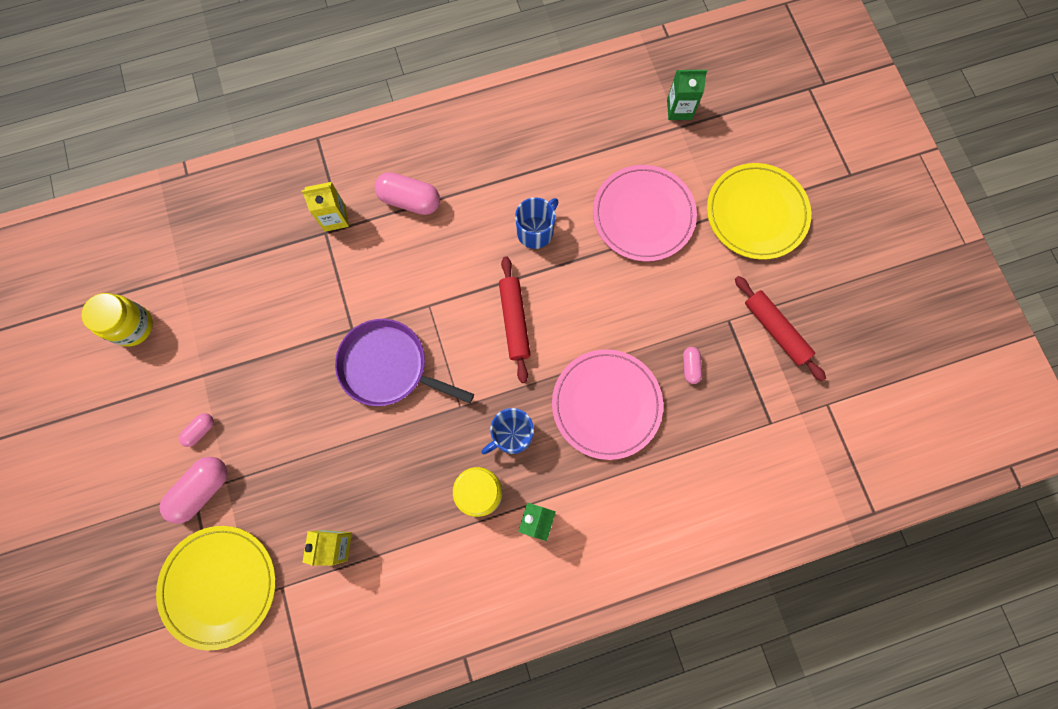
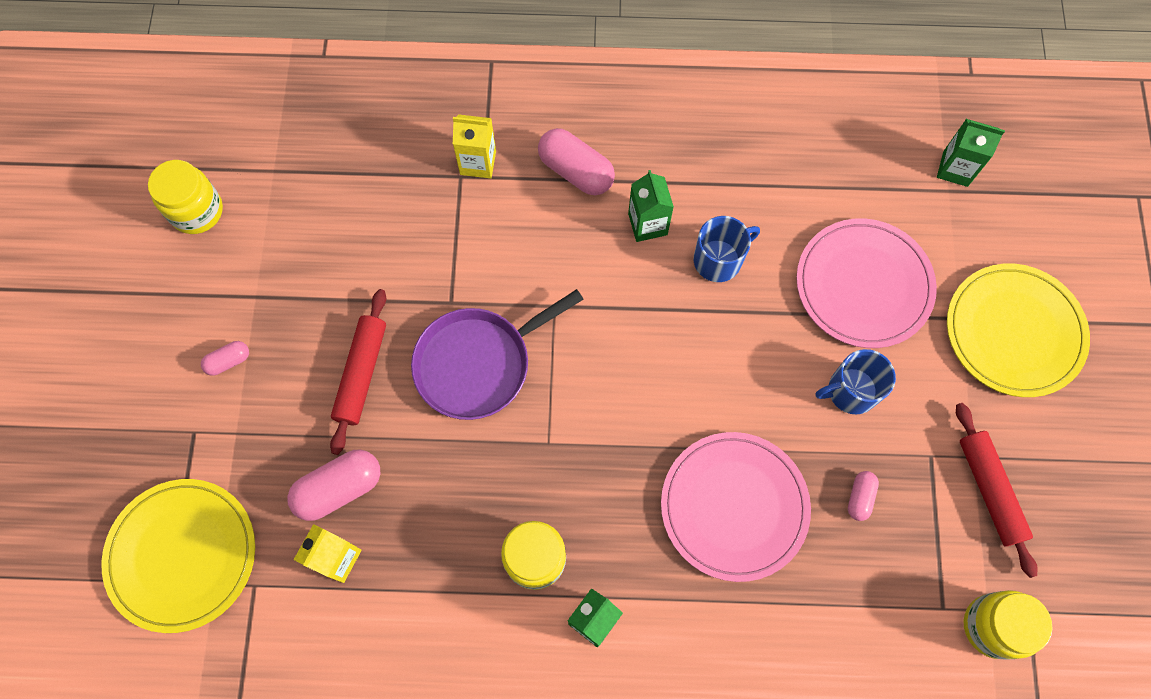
camera: 20 degrees right, 5 degrees down
pink capsule [159,457,227,524] -> pink capsule moved to [287,450,380,521]
purple pan [335,319,474,406] -> purple pan turned 75 degrees counterclockwise [411,289,584,420]
blue mug [481,408,534,454] -> blue mug moved to [815,349,896,414]
red rolling pin [499,256,531,383] -> red rolling pin moved to [330,289,386,455]
none -> green carton [628,170,674,242]
none -> yellow jar [964,590,1053,659]

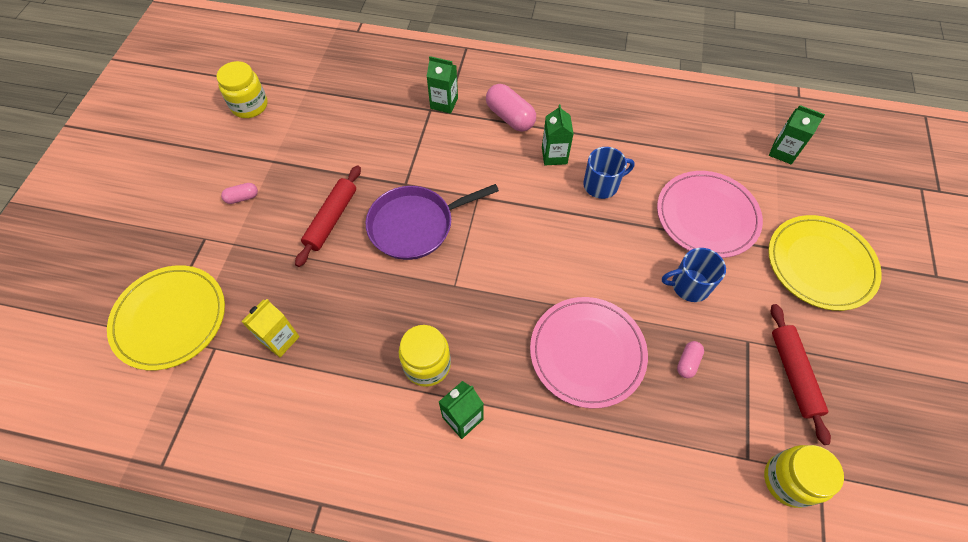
camera: 10 degrees right, 10 degrees down
pink capsule [287,450,380,521] -> none
yellow carton [453,114,496,179] -> green carton [426,56,458,114]

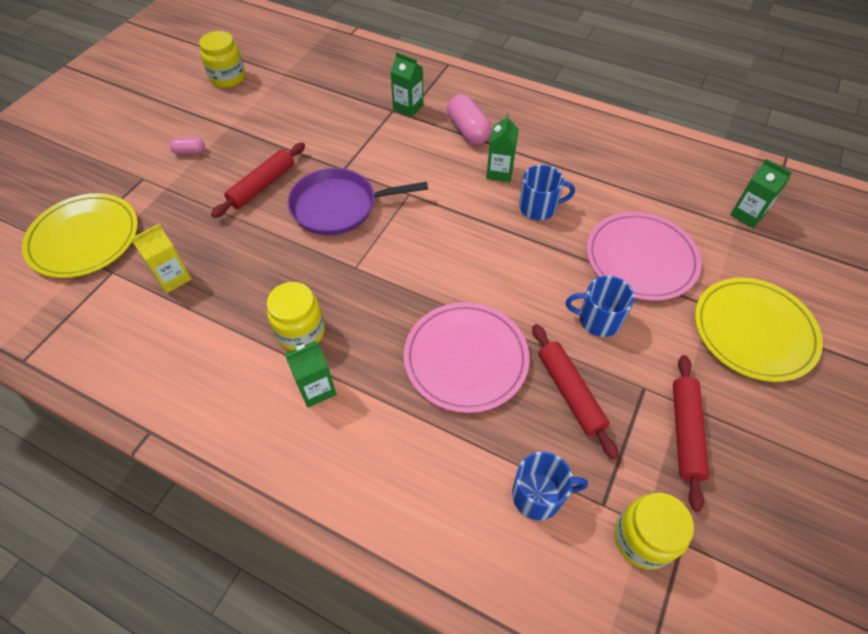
camera: 15 degrees right, 5 degrees down
pink capsule [677,341,704,378] -> red rolling pin [532,324,619,459]
none -> blue mug [512,452,588,520]

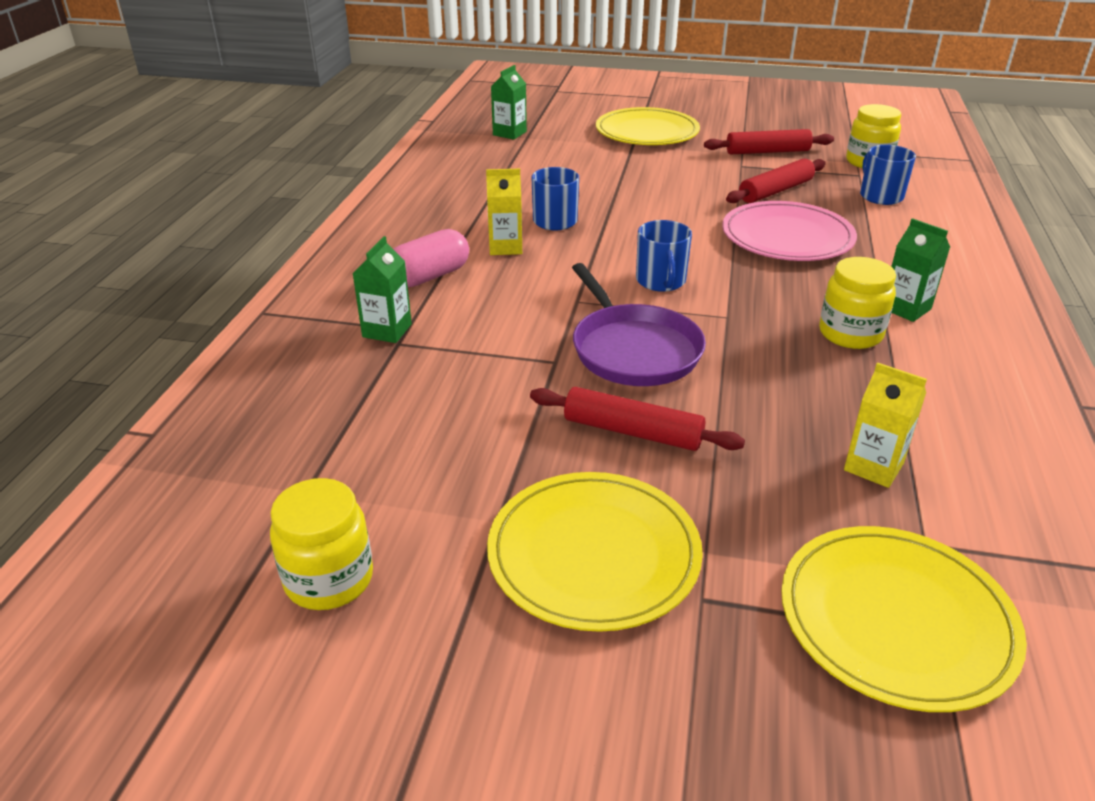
camera: 105 degrees left, 20 degrees down
pink capsule [170,137,205,155] -> yellow plate [487,472,703,632]
green carton [486,114,519,182] -> yellow carton [486,169,522,255]
blue mug [566,276,635,337] -> blue mug moved to [636,220,692,292]
pink plate [587,212,702,301] -> none

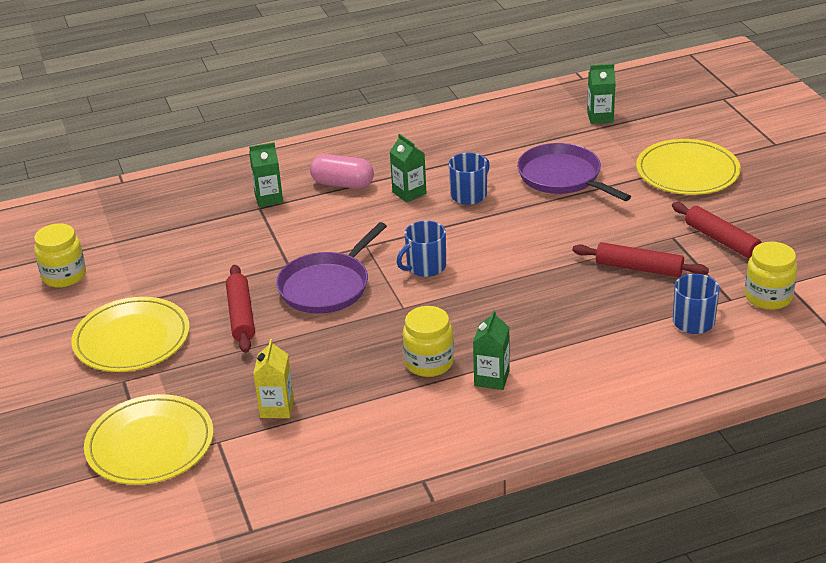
camera: 60 degrees right, 0 degrees up
yellow carton [486,169,522,255] -> green carton [390,134,426,203]
pink plate [722,201,857,261] -> none
none -> purple pan [517,143,631,201]

